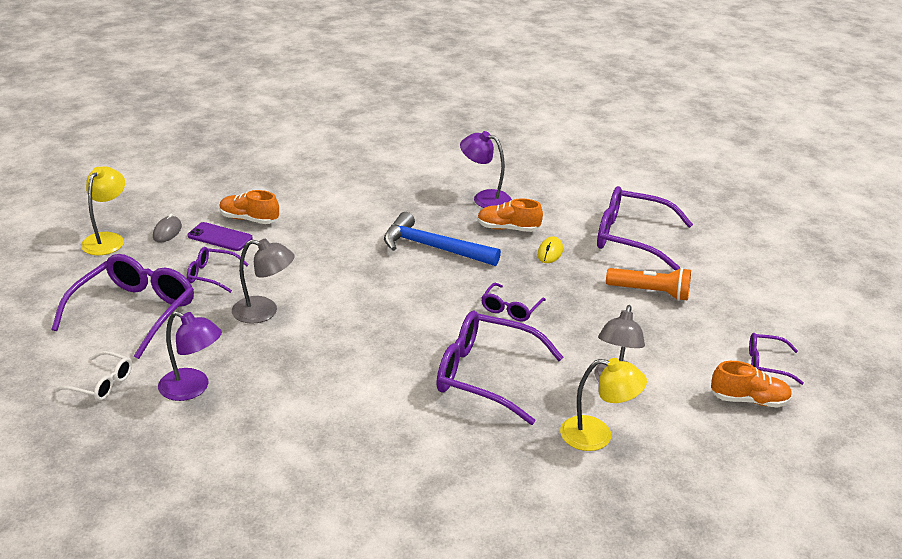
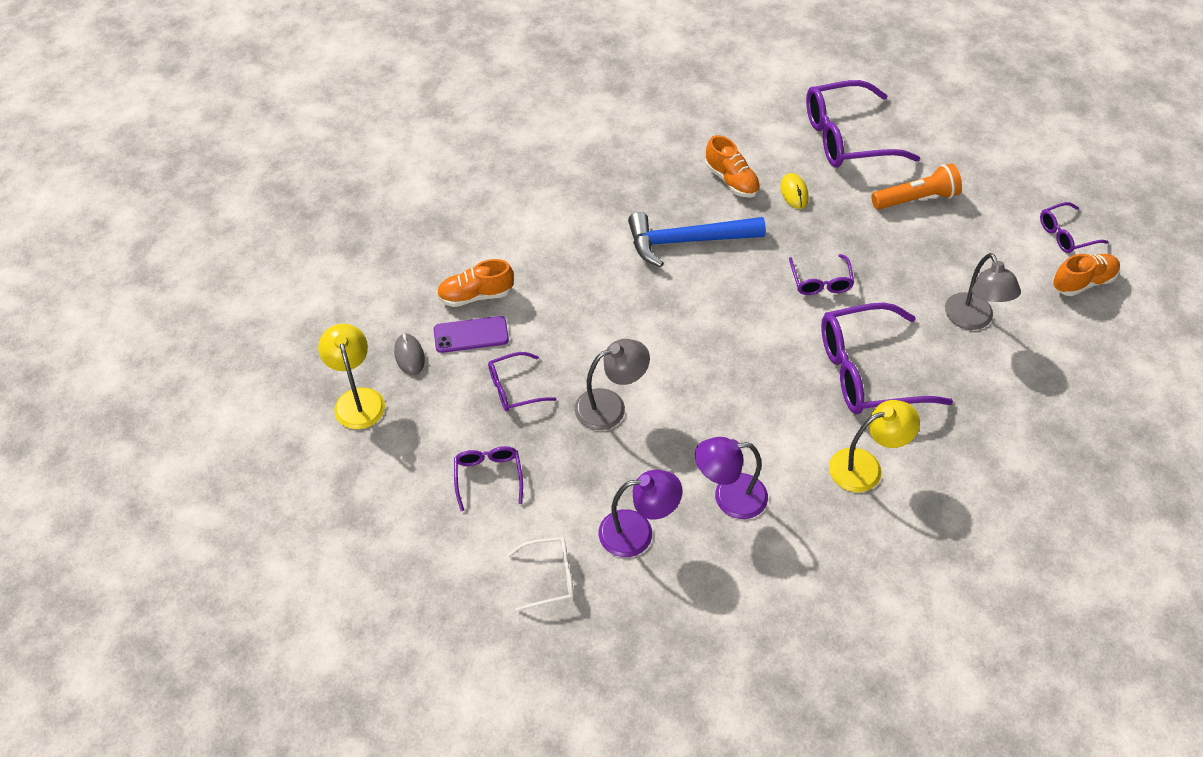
camera: 30 degrees left, 20 degrees up
purple glasses [51,254,194,359] -> purple glasses [454,446,523,511], size x0.51
purple lamp [460,131,512,208] -> purple lamp moved to [695,437,768,519]
orange shoe [477,198,543,232] -> orange shoe turned 105 degrees counterclockwise [705,135,760,197]
yellow lamp [560,358,647,451] -> yellow lamp moved to [829,400,920,492]

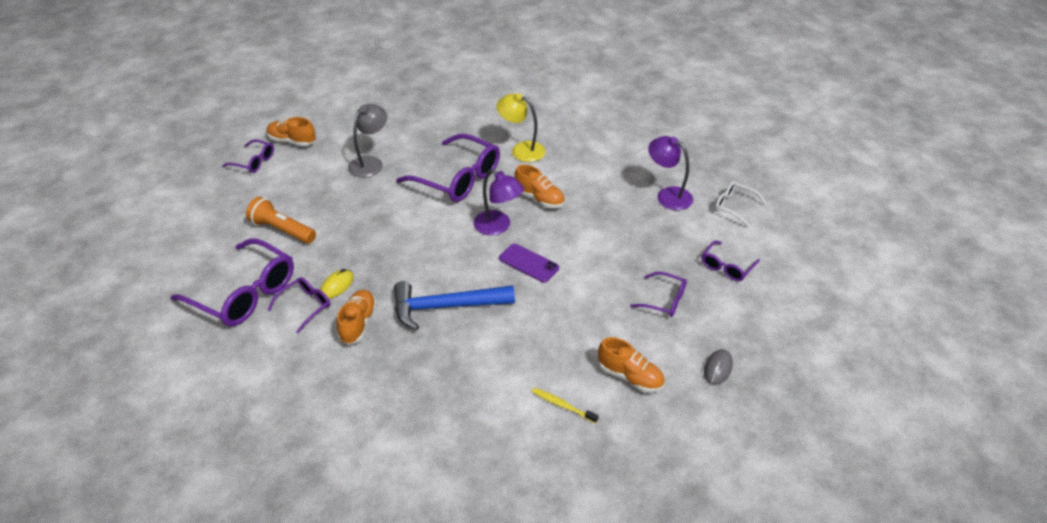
camera: 135 degrees left, 10 degrees down
yellow lamp [318,324,385,429] -> none
purple phone [434,316,509,353] -> purple phone moved to [499,244,559,283]
grey lamp [575,339,650,430] -> none
blue hammer [628,212,766,267] -> blue hammer turned 135 degrees clockwise [394,281,515,330]
purple lamp [695,437,768,519] -> purple lamp moved to [473,169,524,235]
purple glasses [789,254,854,295] -> purple glasses moved to [268,277,331,333]
none -> orange shoe [514,165,565,208]
none -> yellow toothbrush [532,388,599,423]

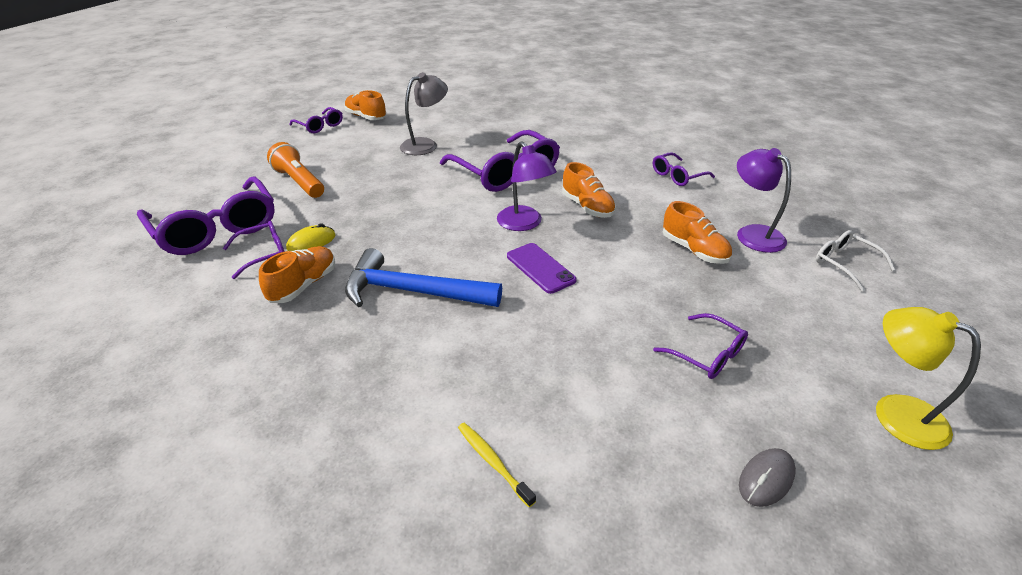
camera: 20 degrees right, 5 degrees down
yellow lamp [496,93,545,162] -> yellow lamp moved to [876,307,981,450]
orange shoe [598,337,665,393] -> orange shoe moved to [663,201,732,264]
purple glasses [702,241,760,281] -> purple glasses moved to [653,152,715,186]

